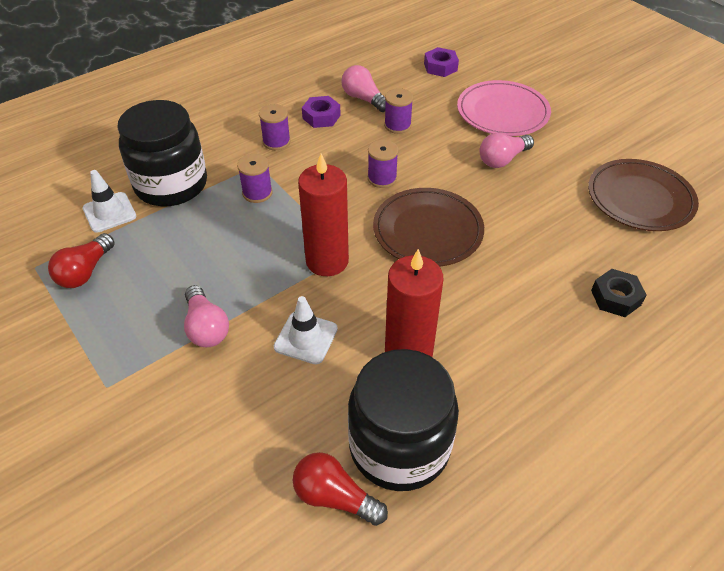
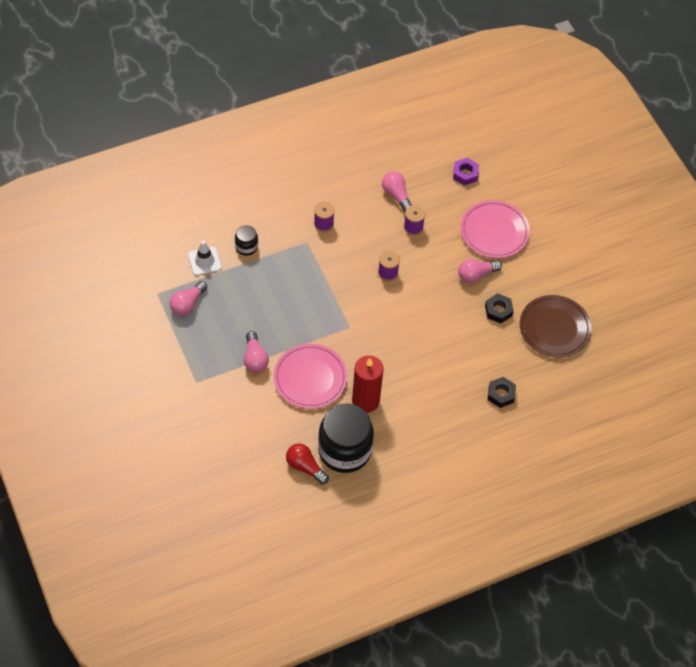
camera: 10 degrees right, 10 degrees up
red light bulb [48,233,115,288] -> pink light bulb [170,281,207,316]
black jar [117,100,207,206] -> black jar [235,225,258,256], size x0.46
purple spool [237,154,273,203] -> none
white traffic cone [274,296,338,364] -> pink plate [274,344,348,409]
red candle [298,154,349,276] -> none
purple nut [302,96,341,128] -> none
brown plate [373,188,484,267] -> none
none -> black nut [485,293,514,323]

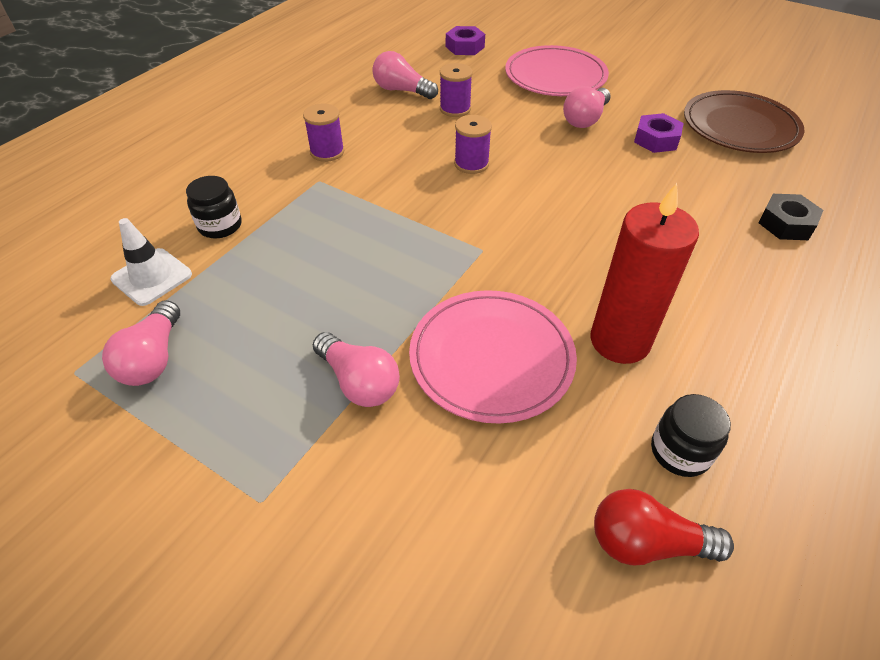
camera: 30 degrees left, 10 degrees down
black jar [318,404,374,473] -> black jar [651,394,731,477], size x0.46
black nut [485,293,514,323] -> purple nut [634,113,684,153]

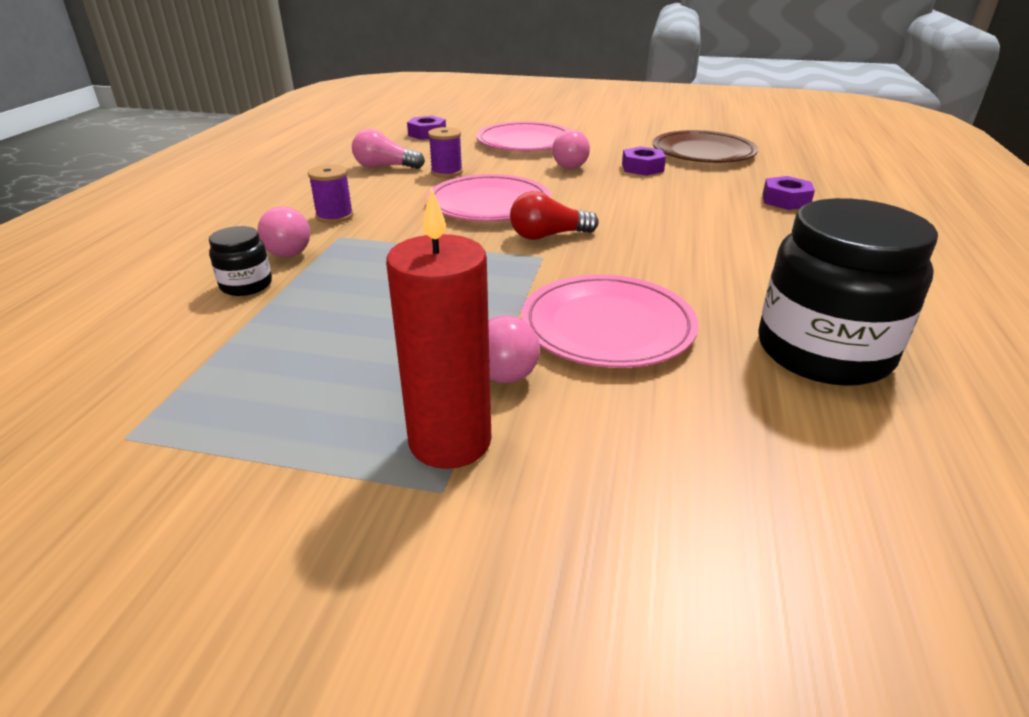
camera: 20 degrees left, 15 degrees down
pink light bulb [102,300,180,386] -> pink light bulb moved to [257,207,310,257]
white traffic cone [110,218,192,306] -> none
purple spool [454,115,492,174] -> pink plate [427,174,551,221]
red candle [590,183,699,364] -> red candle moved to [386,187,491,469]
red light bulb [594,489,734,565] -> red light bulb moved to [510,191,599,240]
black jar [651,394,731,477] -> black jar [758,198,938,386], size x2.18
black nut [758,194,823,240] -> purple nut [762,176,815,210]

